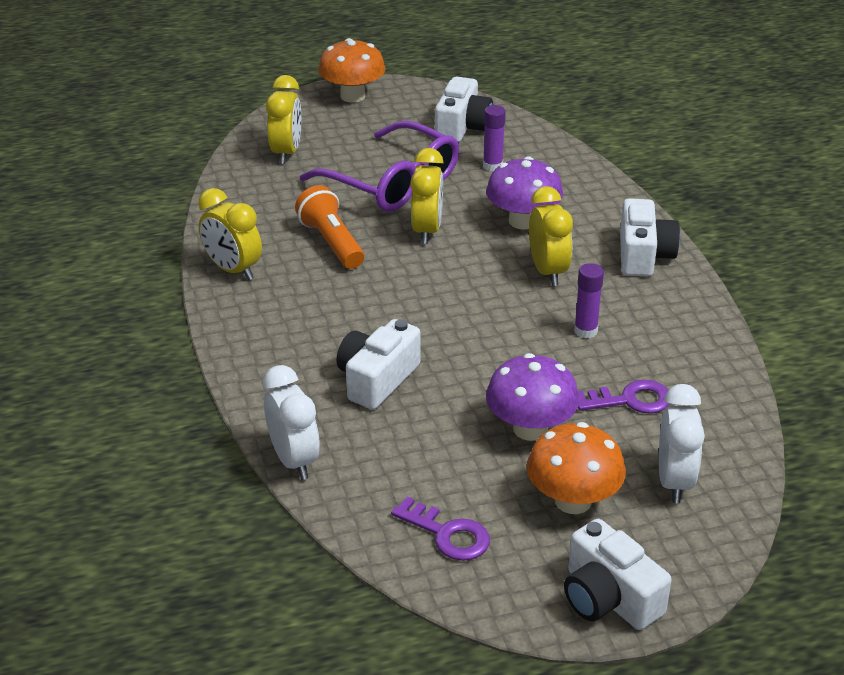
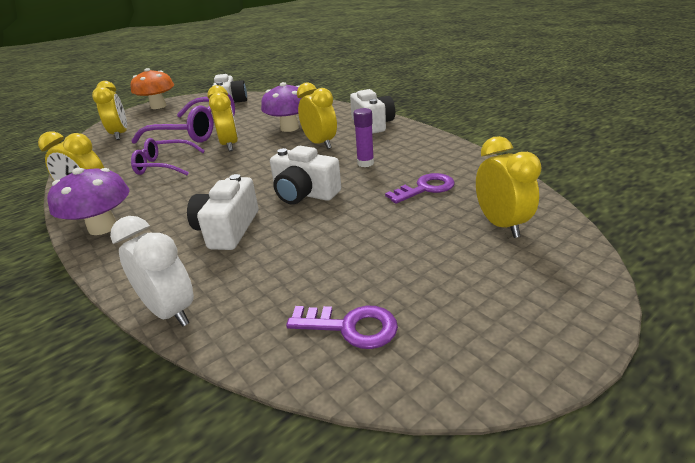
camera: 20 degrees left, 5 degrees down
orange flashlight [295,185,364,269] -> purple glasses [131,138,205,175]
purple glue stick [483,105,506,171] -> none
purple mushroom [486,353,579,441] -> purple mushroom moved to [47,168,130,235]
orange mushroom [527,422,626,514] -> none
white camera [564,519,672,630] -> white camera moved to [270,146,341,205]
white clock [659,384,705,503] -> yellow clock [476,136,542,238]

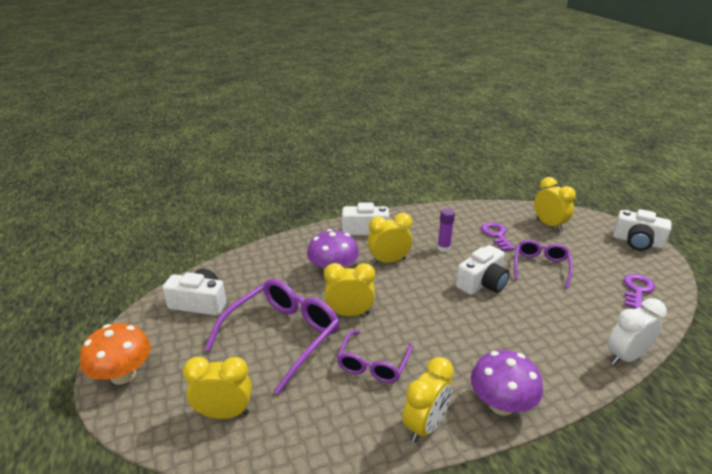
camera: 75 degrees left, 0 degrees up
white camera [187,174,258,250] -> white camera moved to [613,209,671,251]
yellow clock [476,136,542,238] -> yellow clock turned 60 degrees clockwise [534,177,576,232]
none -> purple glasses [514,240,573,289]

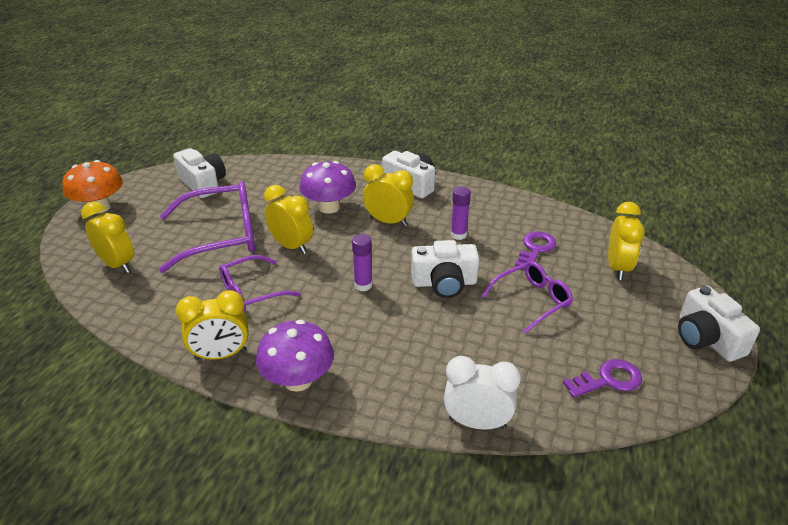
camera: 40 degrees right, 5 degrees up
none -> purple glue stick [352,234,372,291]

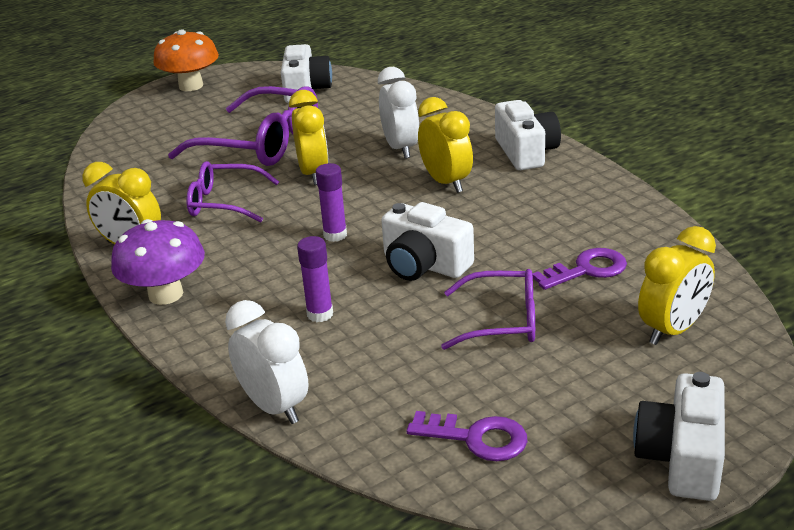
camera: 40 degrees right, 5 degrees down
yellow clock [81,202,134,273] -> none
purple mushroom [299,161,356,214] -> white clock [378,67,419,159]
purple glue stick [451,186,471,240] -> purple glue stick moved to [297,236,333,322]

